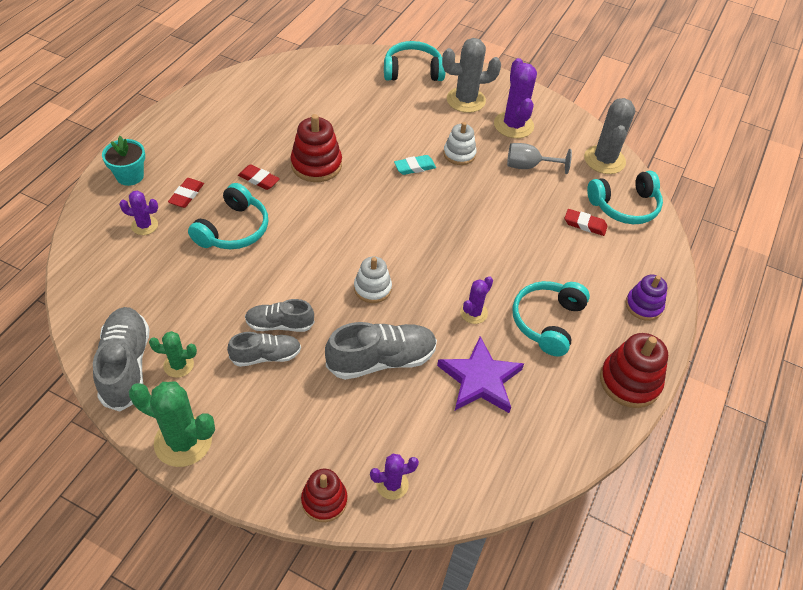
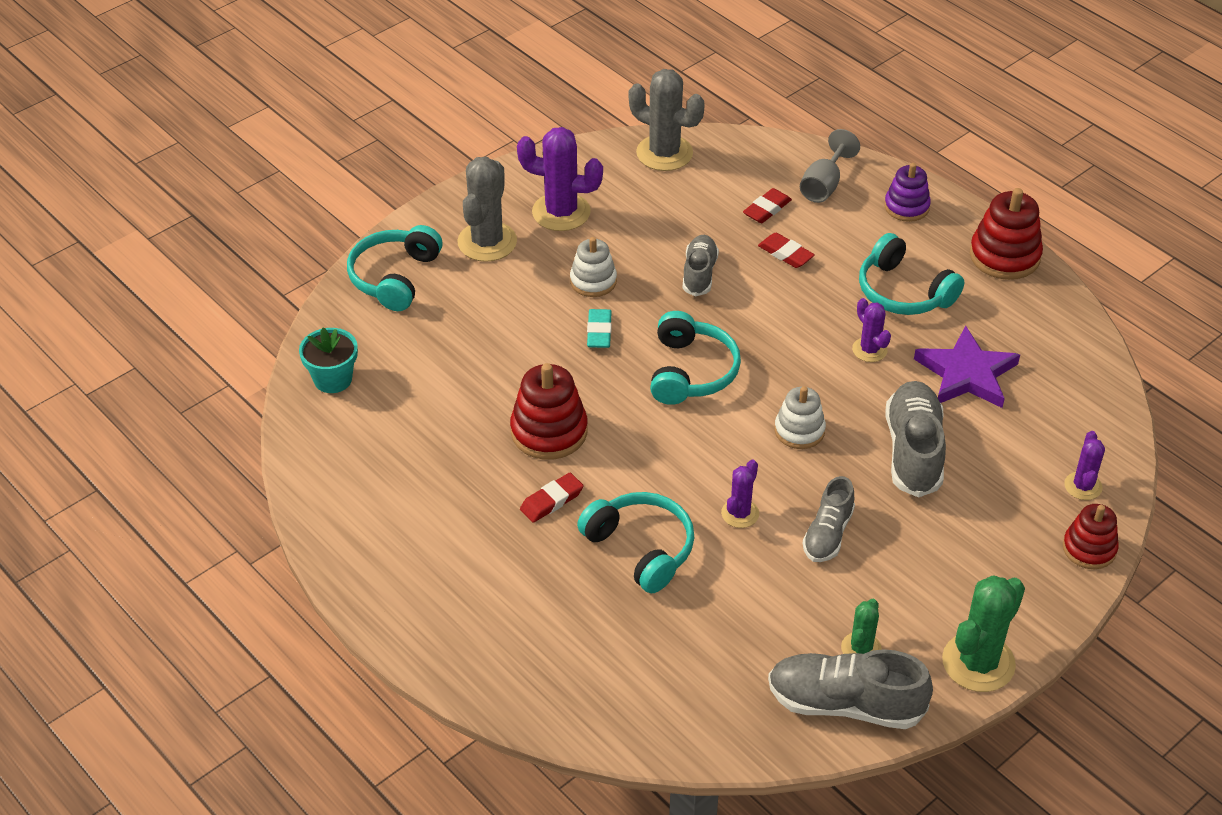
camera: 65 degrees left, 5 degrees down
turquoise flower pot [102,136,145,186] -> turquoise flower pot moved to [299,328,358,393]
purple cactus [119,190,158,235] -> purple cactus moved to [721,460,759,528]
red eraser [168,178,204,208] -> red eraser moved to [758,233,815,268]
grey shoe [227,332,301,367] -> grey shoe moved to [683,235,719,297]
grey goblet [507,143,572,174] -> grey goblet moved to [800,129,860,203]
turquoise headphones [587,171,663,224] -> turquoise headphones moved to [650,311,741,405]

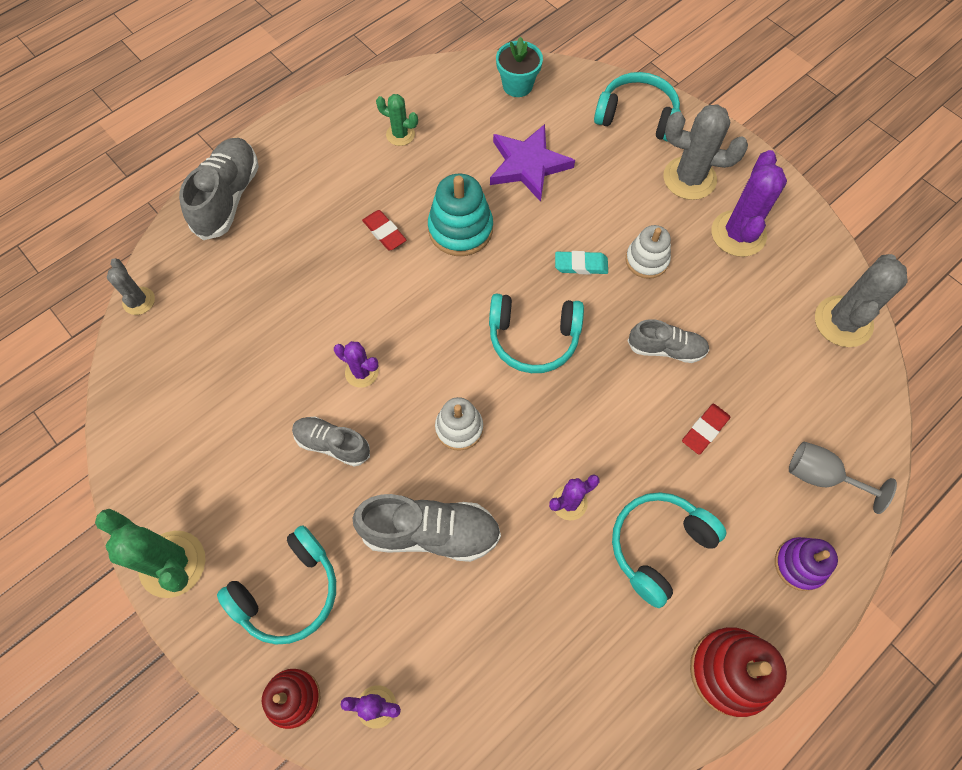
camera: 90 degrees right, 20 degrees up
red stacking toy [510,363,588,460] -> turquoise stacking toy [428,174,493,256]
turquoise headphones [577,492,695,593] -> turquoise headphones moved to [217,525,336,645]
red eraser [743,188,792,223] -> none
grey shoe [768,649,933,729] -> grey shoe moved to [179,138,259,240]
green cactus [841,599,882,654] -> green cactus moved to [376,94,418,146]
purple star [914,326,1020,408] -> purple star moved to [490,124,575,202]
none -> grey cactus [107,258,155,315]

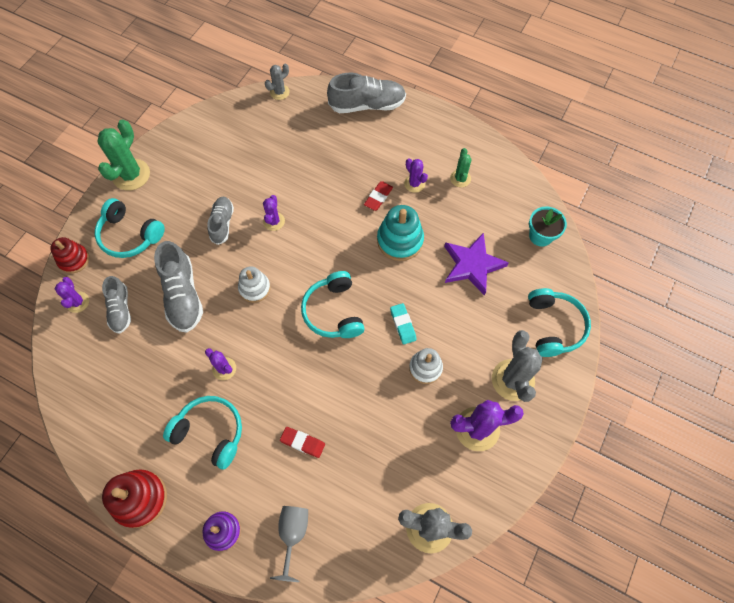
camera: 70 degrees right, 0 degrees up
grey shoe [627,319,709,363] -> grey shoe moved to [102,276,131,334]
none -> purple cactus [404,158,428,193]

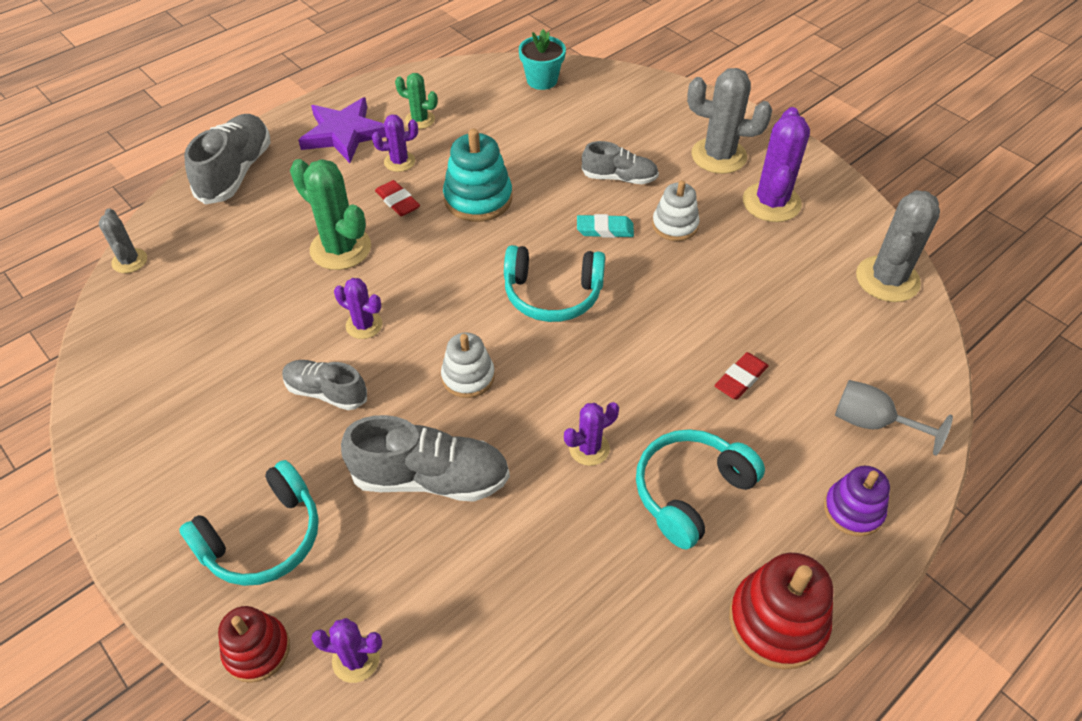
camera: 70 degrees left, 15 degrees down
green cactus [97,119,150,191] -> green cactus moved to [290,159,371,270]
grey shoe [102,276,131,334] -> grey shoe moved to [581,141,659,184]
purple star [444,232,509,296] -> purple star moved to [298,97,386,163]
turquoise headphones [528,288,591,357] -> none

